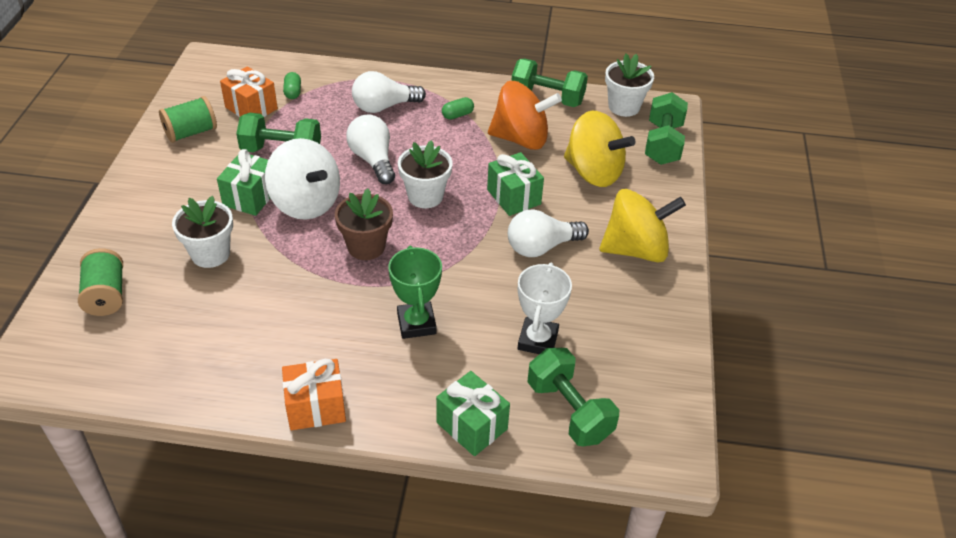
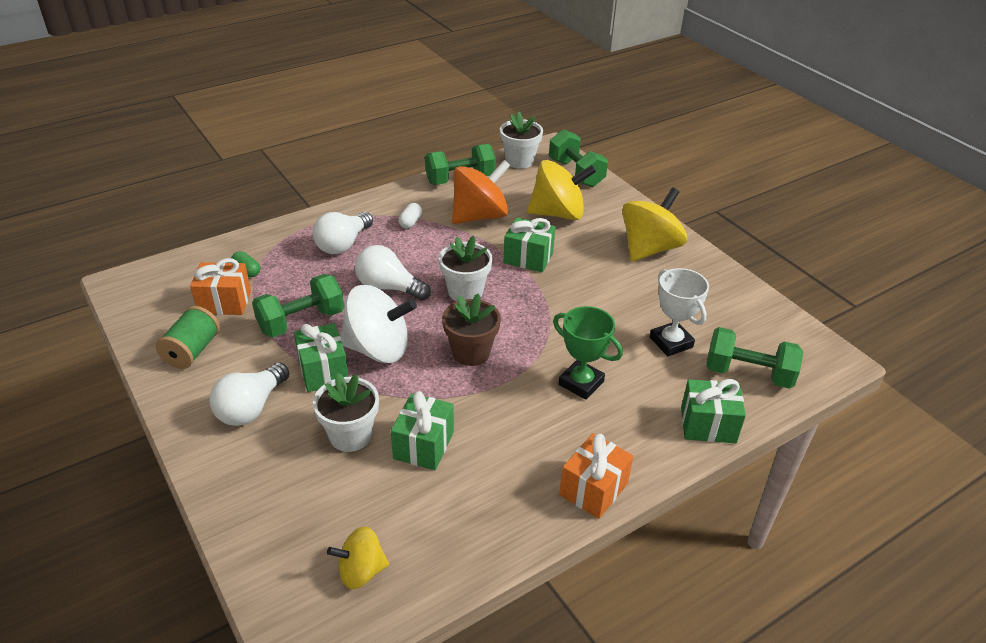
camera: 40 degrees left, 5 degrees down
green spool [78,248,123,316] -> none
green capsule [442,97,474,120] -> white capsule [398,203,422,229]
white light bulb [508,209,589,257] -> white light bulb moved to [209,362,289,426]
none -> yellow spinning top [327,526,389,589]
none -> green gift [391,391,454,470]

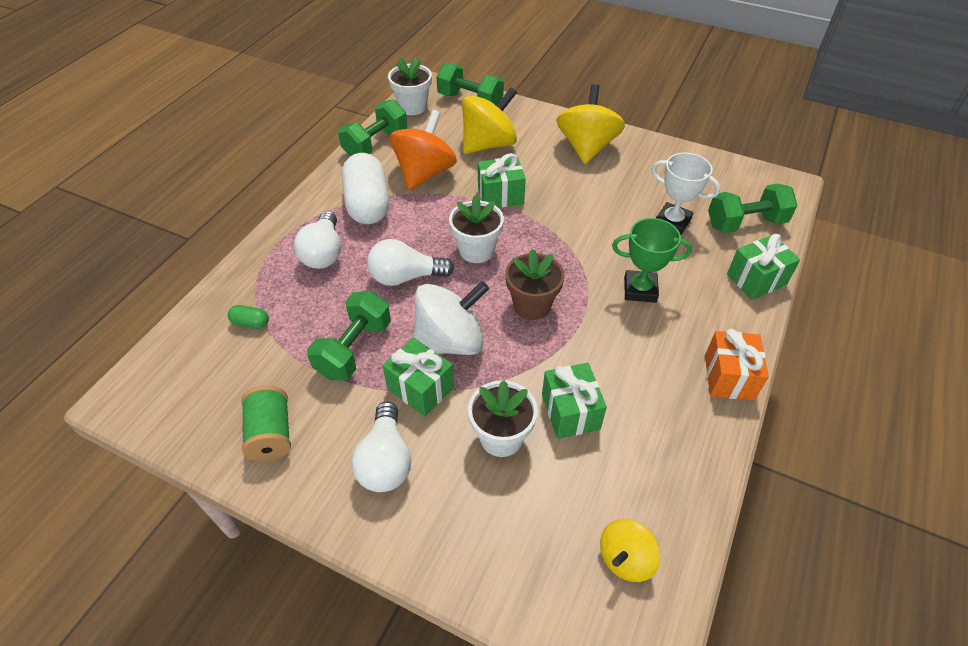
camera: 30 degrees left, 10 degrees up
orange gift [190,258,251,315] -> none
white capsule [398,203,422,229] -> white capsule [342,153,389,224], size x2.42

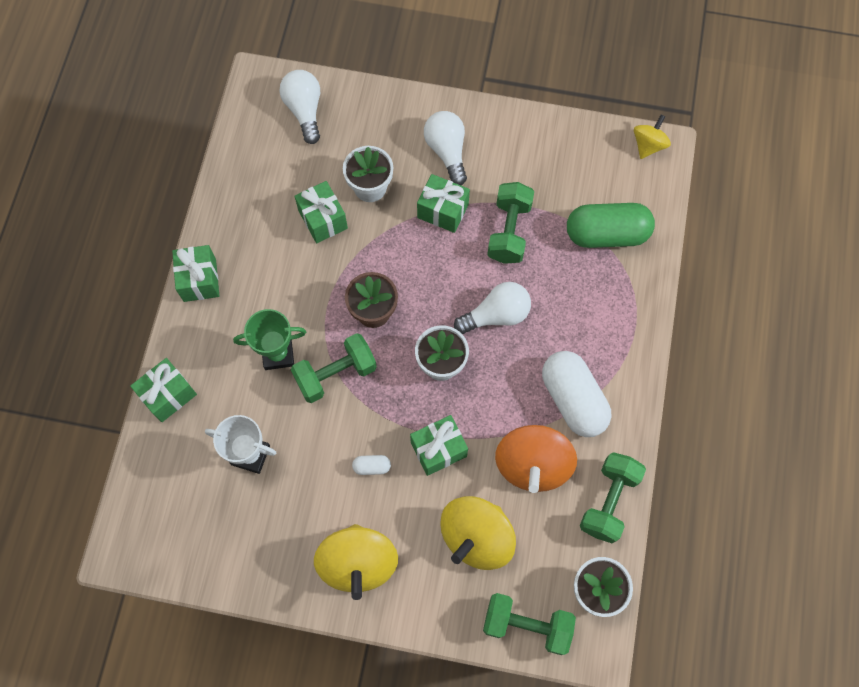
camera: 165 degrees right, 20 degrees up
green capsule [228,305,269,329] -> green capsule [567,203,655,248], size x2.42
green spool [241,385,291,461] -> none
white light bulb [294,211,341,269] -> white light bulb moved to [279,70,320,144]
white spinning top [413,281,489,355] -> none
yellow spinning top [600,519,660,582] -> yellow spinning top moved to [634,115,671,159]
orange gift [705,329,769,400] -> green gift [172,245,219,302]
green dumbbell [708,183,798,233] -> green dumbbell moved to [291,333,377,403]
none -> white capsule [352,455,391,475]

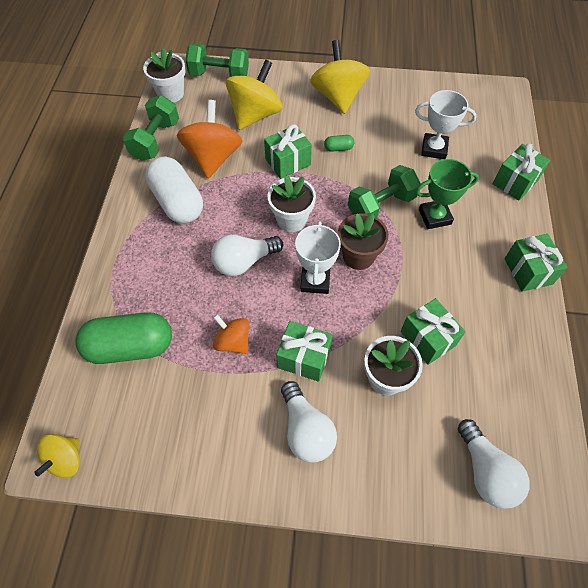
camera: 175 degrees right, 10 degrees down
white capsule [352,455,391,475] -> green capsule [324,135,354,152]
green dumbbell [487,182,534,264] -> orange spinning top [213,314,249,354]
none -> white trophy [295,221,341,294]

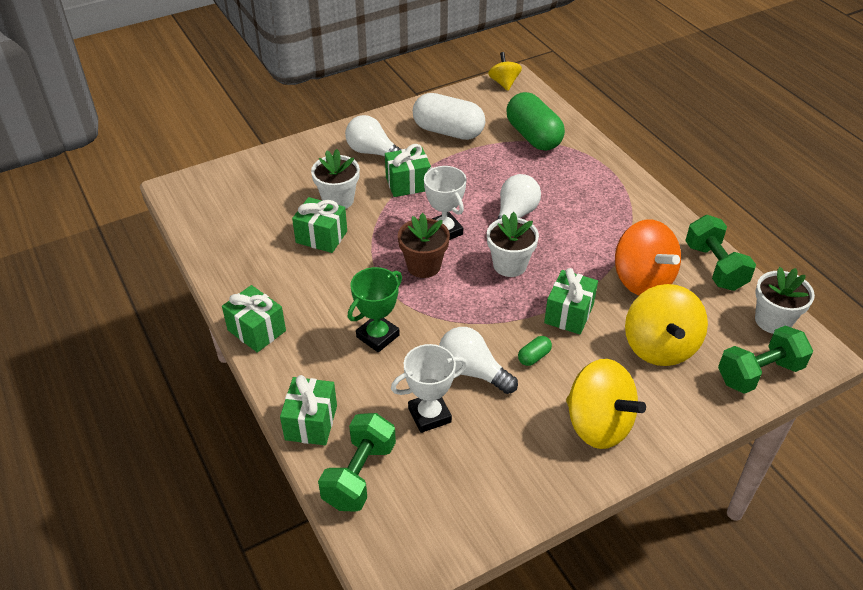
camera: 145 degrees right, 15 degrees down
green capsule [75,312,172,364] -> green capsule turned 75 degrees counterclockwise [506,92,565,151]
white capsule [145,157,203,223] -> white capsule moved to [413,93,485,140]
orange spinning top [213,314,249,354] -> none
green dumbbell [348,165,421,217] -> green dumbbell moved to [318,413,396,512]
white light bulb [458,419,530,509] -> white light bulb moved to [439,327,518,394]

